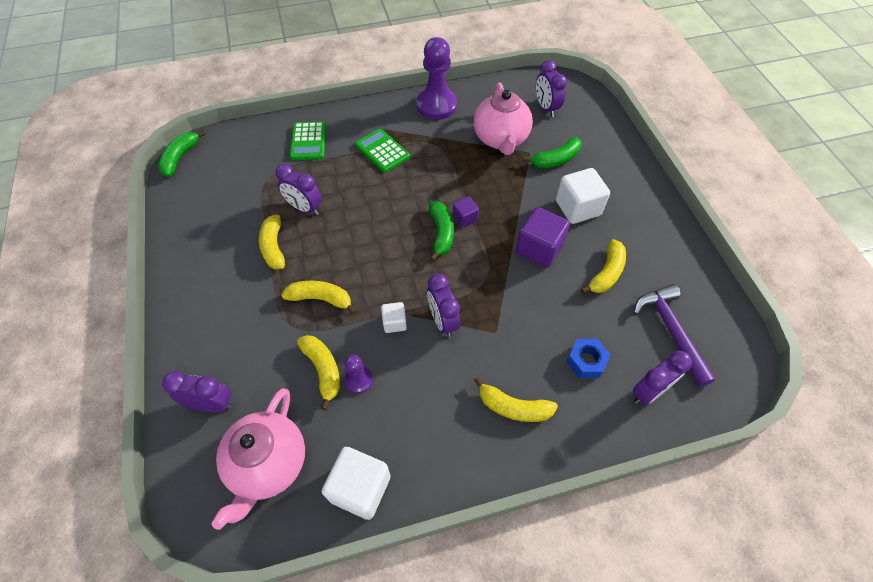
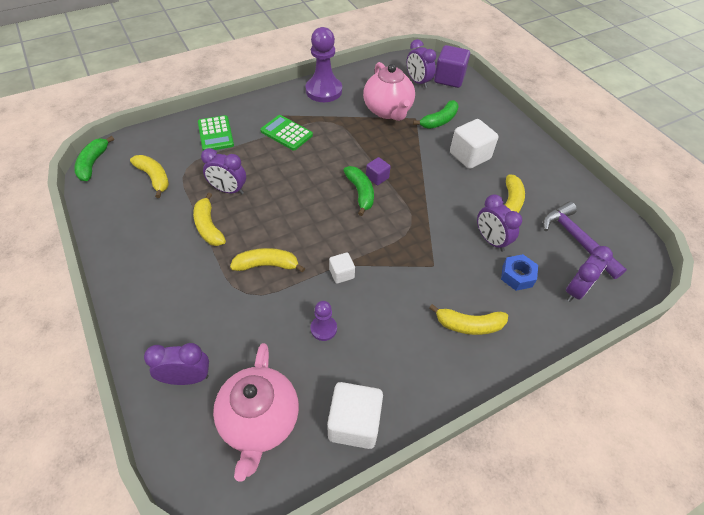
camera: 15 degrees left, 5 degrees down
yellow banana [297,335,340,410] -> yellow banana moved to [130,155,169,198]
purple clock [427,274,460,337] -> purple clock moved to [477,194,522,252]
purple cube [515,207,570,268] -> purple cube moved to [434,45,470,88]

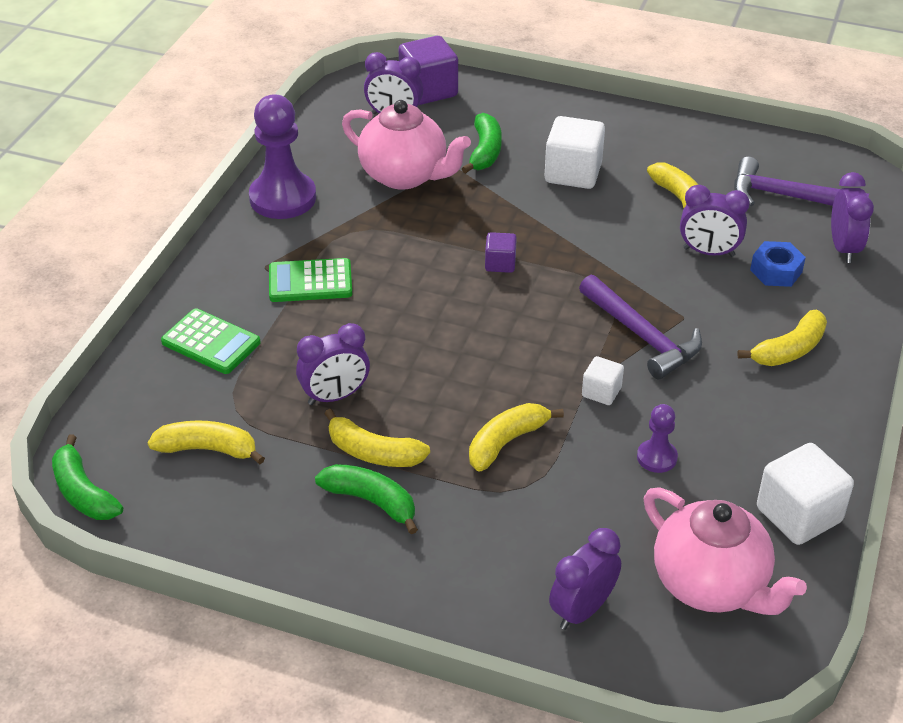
camera: 40 degrees left, 10 degrees down
green banana [343,166,374,216] -> green banana moved to [315,464,418,534]
none -> purple hammer [579,275,702,379]

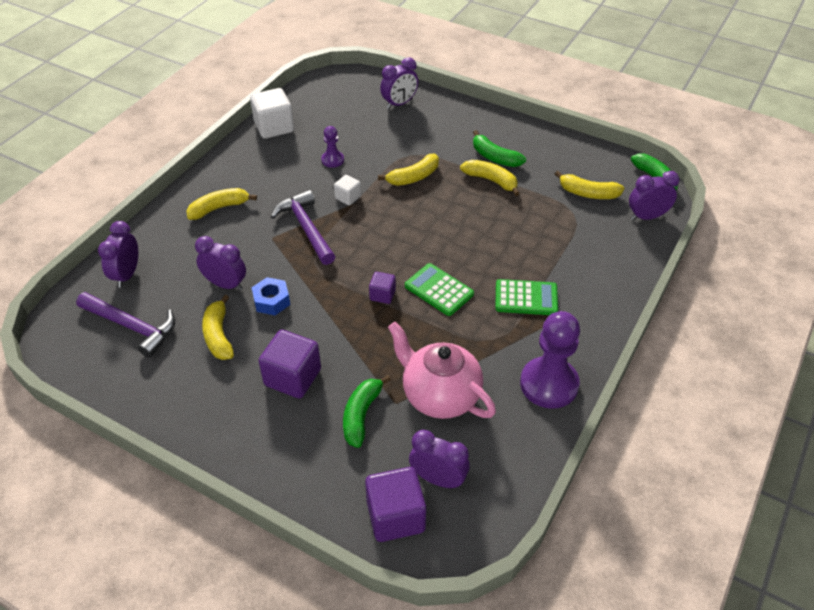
camera: 170 degrees left, 5 degrees up
green calculator [161,308,260,374] -> green calculator moved to [405,263,474,316]
purple clock [296,323,370,405] -> purple clock moved to [629,171,679,220]
white cube [544,116,605,189] -> purple cube [259,330,321,399]
pink teapot [644,487,807,615] -> none
blue nut [750,241,806,287] -> blue nut moved to [252,277,290,315]

